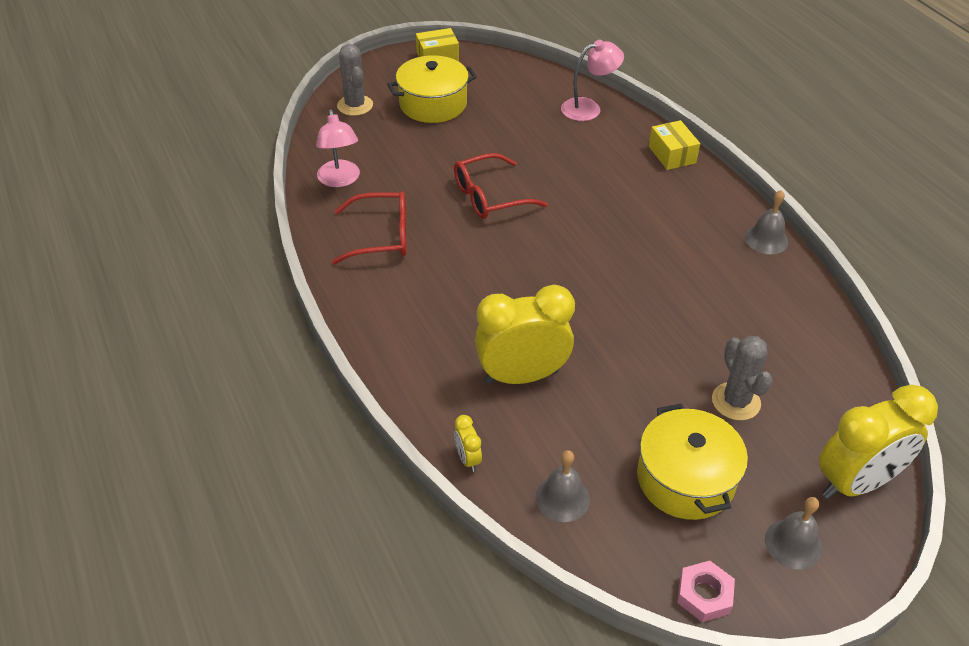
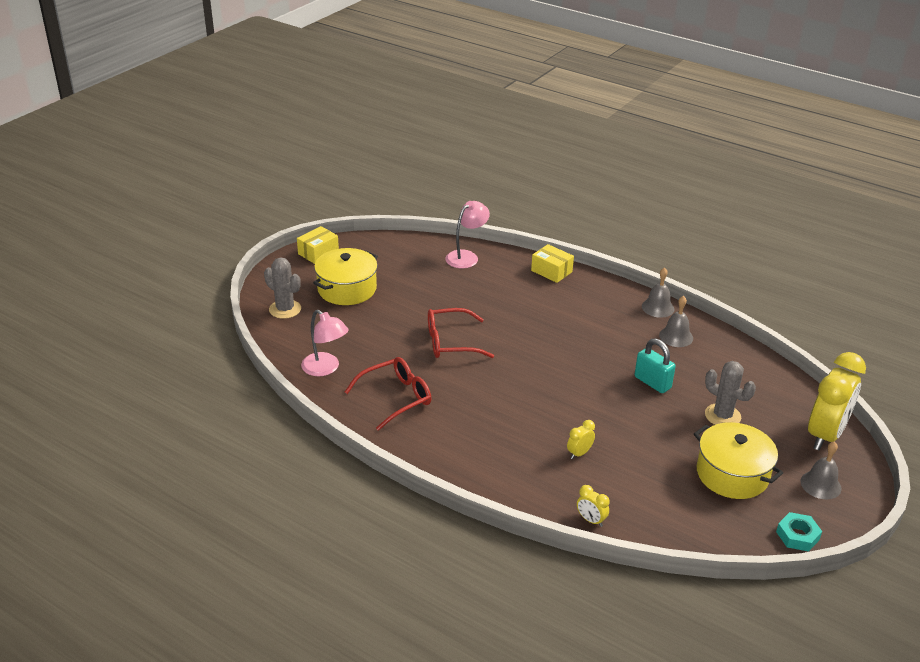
camera: 30 degrees left, 10 degrees down
red glasses [454,153,548,219] -> red glasses turned 45 degrees clockwise [428,308,494,358]
yellow clock [475,285,575,384] -> yellow clock [567,420,595,459], size x0.42
grey bell [536,450,590,522] -> grey bell moved to [659,296,693,347]
pink nut [677,561,735,622] -> turquoise nut [776,512,822,551]
none -> turquoise padlock [634,338,676,393]

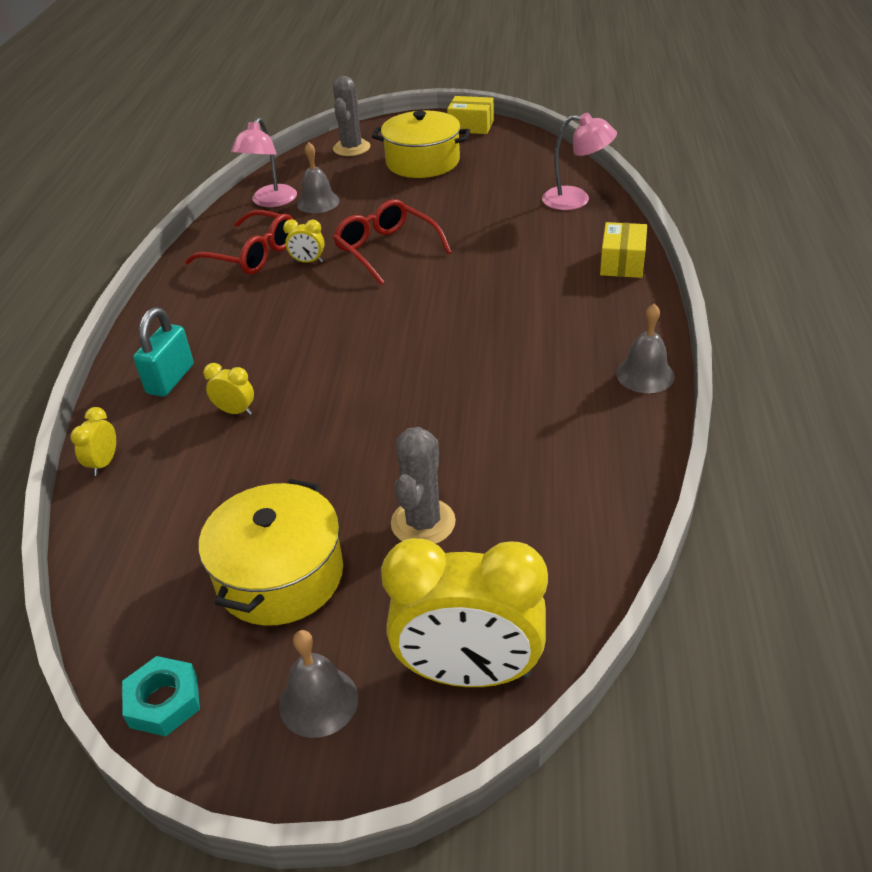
camera: 65 degrees right, 5 degrees up
turquoise padlock [634,338,676,393] -> turquoise padlock moved to [133,307,194,397]
grey bell [659,296,693,347] -> grey bell moved to [297,142,340,213]
none -> yellow clock [283,219,325,263]

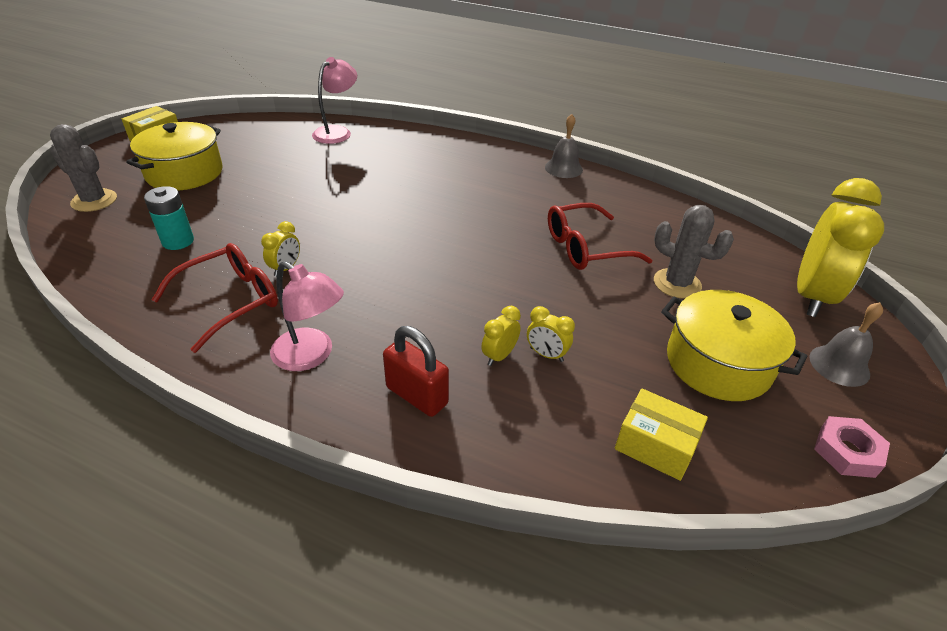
camera: 75 degrees left, 0 degrees up
yellow clock [70,407,116,476] -> yellow clock moved to [527,306,575,362]
turquoise nut [122,656,200,736] -> pink nut [814,416,890,478]
turquoise padlock [133,307,194,397] -> red padlock [383,326,449,417]
pink lamp [231,118,297,207] -> pink lamp moved to [270,261,344,371]
grey bell [297,142,340,213] -> turquoise battery [144,186,194,250]
red glasses [333,199,452,285] -> red glasses moved to [548,203,653,270]
yellow box [600,222,647,278] -> yellow box moved to [615,389,708,481]

